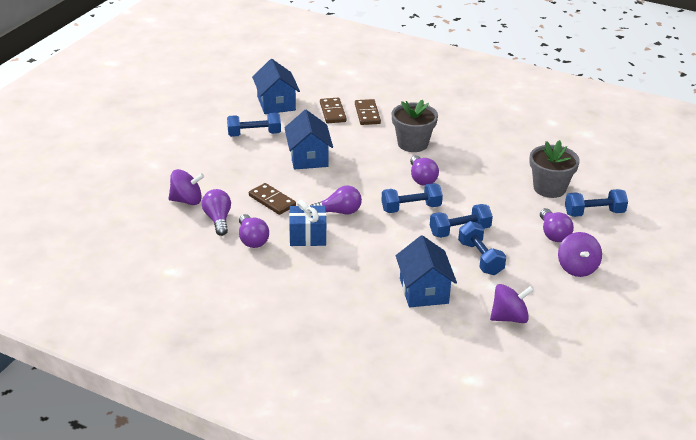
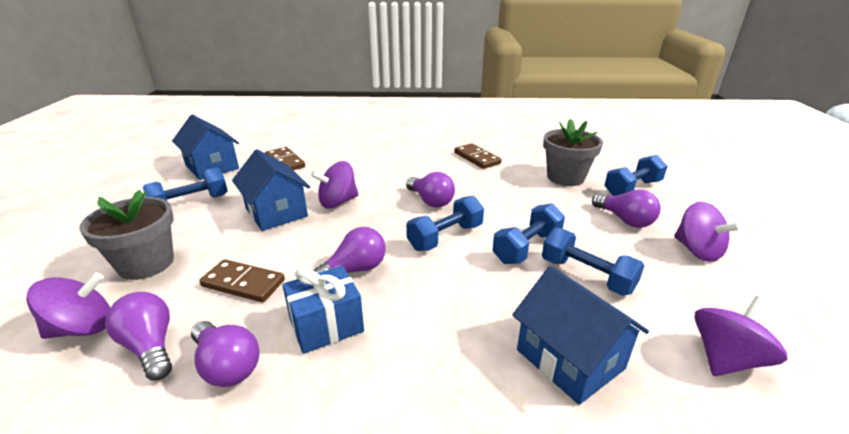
camera: 25 degrees left, 5 degrees down
brown domino [355,99,381,125] -> brown domino moved to [454,143,501,169]
grey flower pot [392,100,438,152] -> grey flower pot moved to [79,190,174,280]
none -> purple spinning top [311,161,359,208]

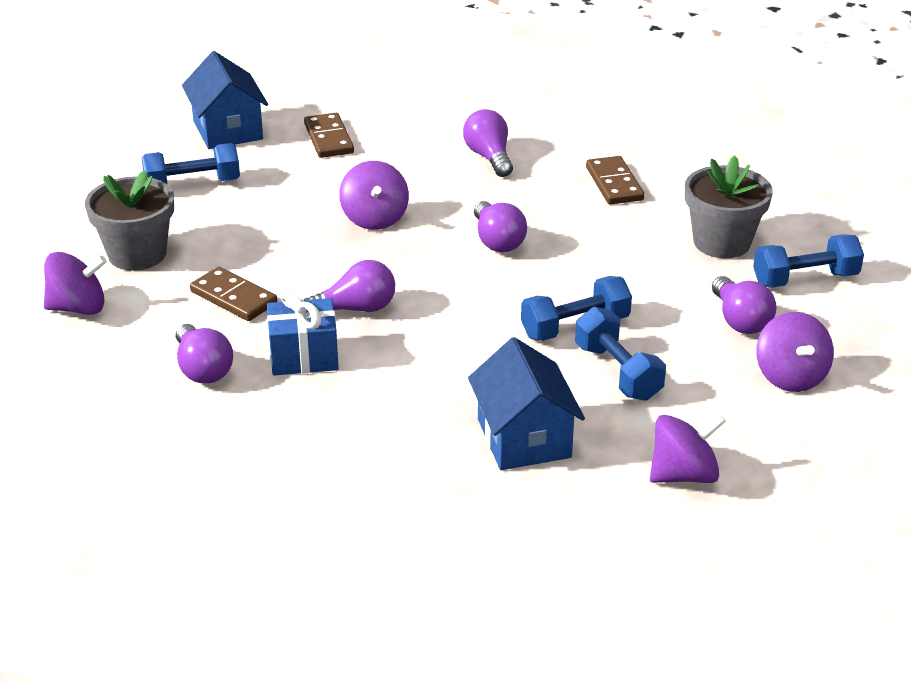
camera: 20 degrees right, 5 degrees up
purple light bulb [105,292,172,381] -> purple light bulb moved to [463,109,513,177]
blue house [232,149,310,231] -> none
purple spinning top [311,161,359,208] -> purple spinning top turned 90 degrees counterclockwise [339,161,409,230]
blue dumbbell [406,196,484,251] -> none

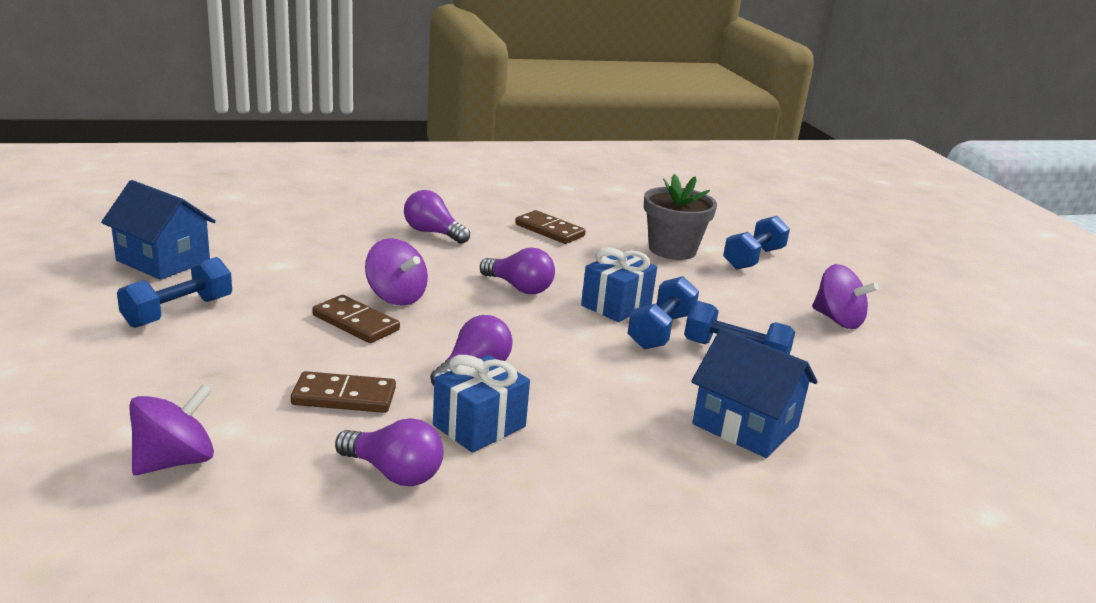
camera: 40 degrees left, 10 degrees down
grey flower pot [85,170,174,271] -> none
brown domino [304,113,354,158] -> brown domino moved to [312,295,400,343]
purple spinning top [650,414,726,483] -> none
purple light bulb [712,276,777,334] -> none
none -> blue gift [581,248,657,322]

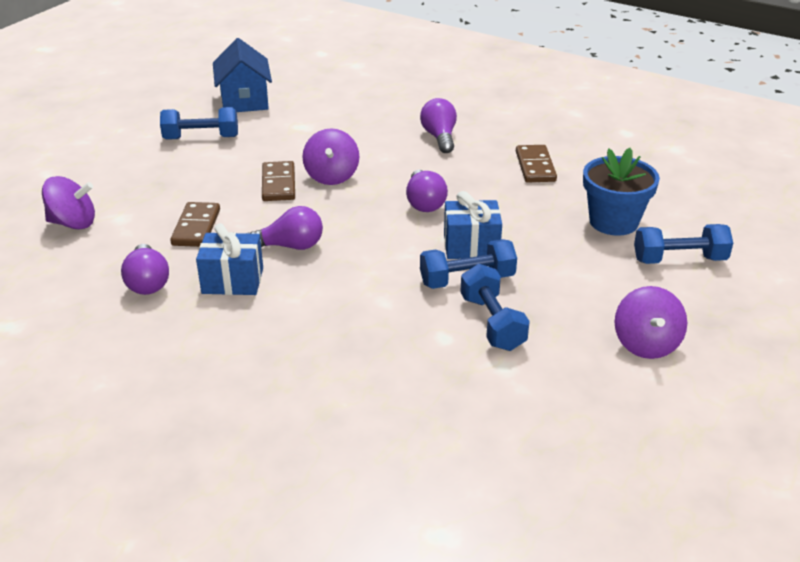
camera: 50 degrees right, 10 degrees up
brown domino [291,371,396,413] -> brown domino turned 45 degrees clockwise [170,202,220,247]
grey flower pot [644,174,717,260] -> blue flower pot [583,148,660,236]
blue house [691,328,818,458] -> none

